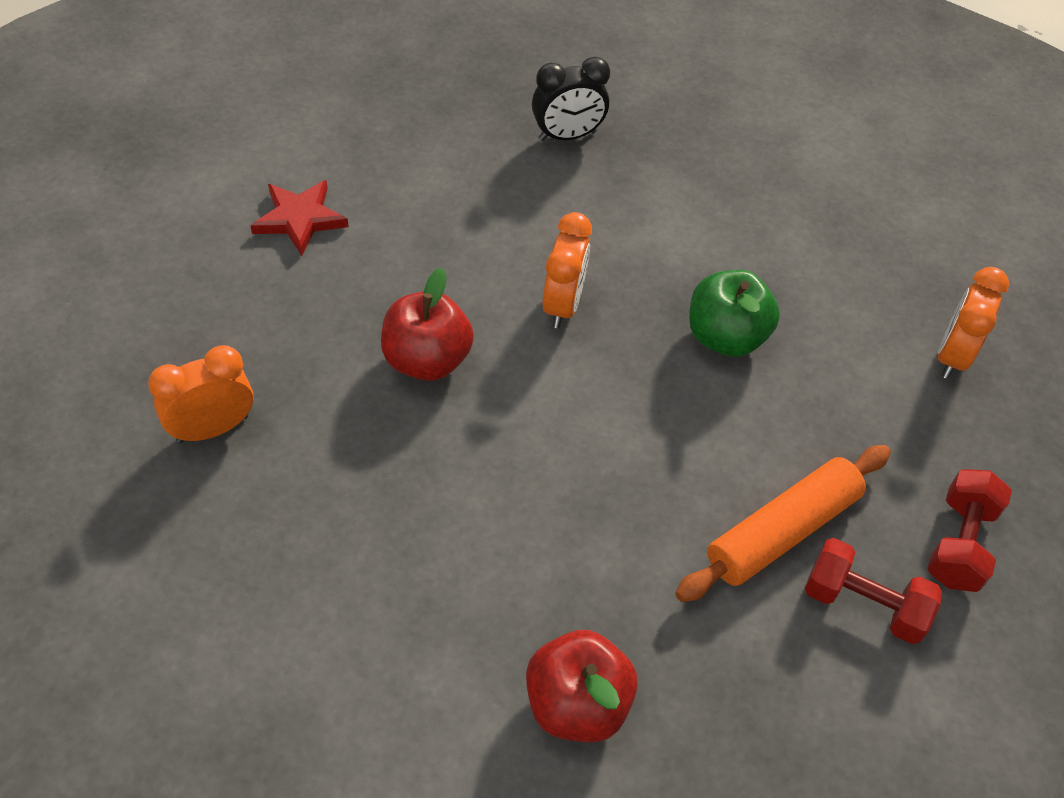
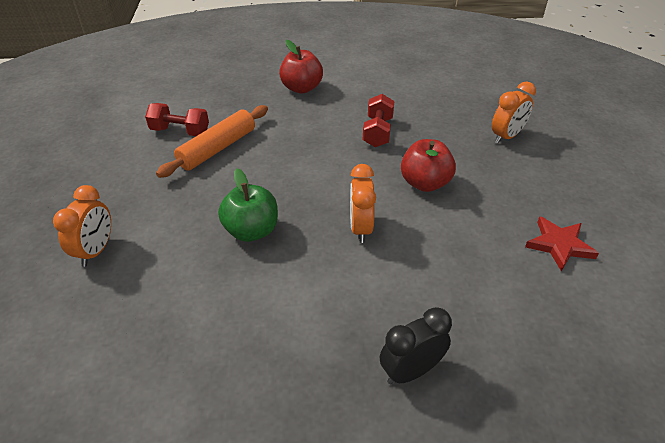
camera: 170 degrees right, 10 degrees down
red dumbbell [927,469,1012,592] -> red dumbbell moved to [363,94,394,147]

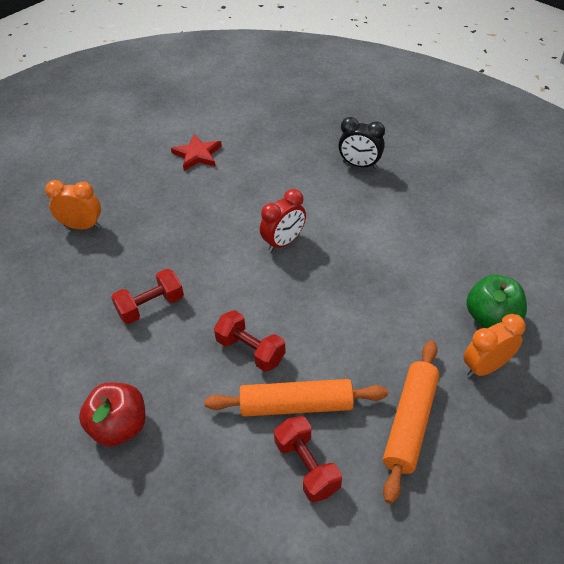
camera: 130 degrees left, 5 degrees up
green apple [218,168,278,242] -> green apple moved to [466,275,527,328]
orange clock [350,164,376,243] -> red clock [260,189,306,252]
red apple [401,139,456,192] -> none
none -> red dumbbell [214,310,286,372]
none -> orange rolling pin [383,340,439,504]

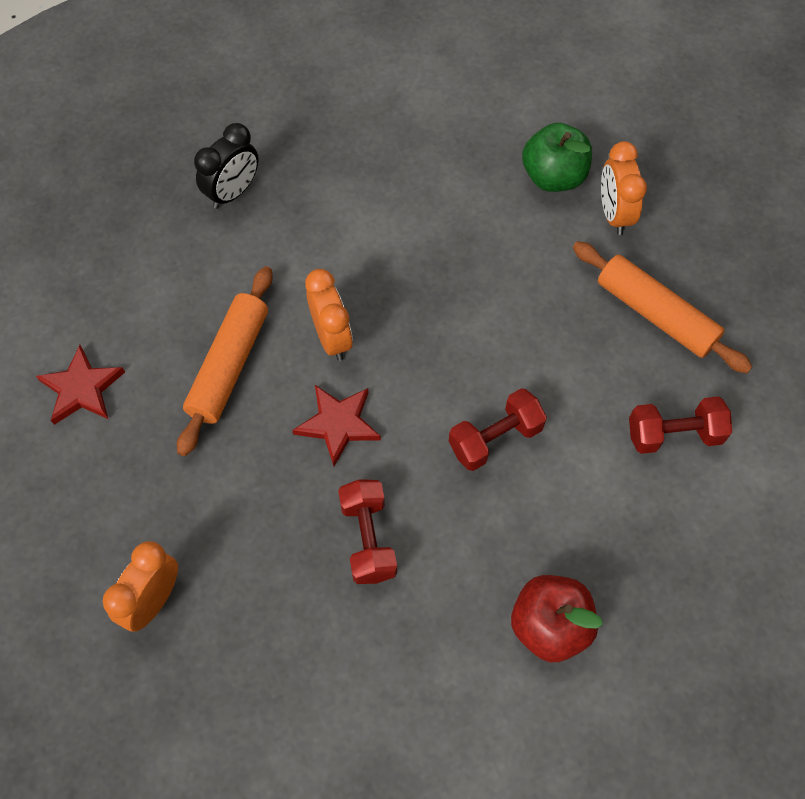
camera: 70 degrees left, 15 degrees up
orange rolling pin [204,379,388,417] -> orange rolling pin moved to [177,266,273,456]
red clock [260,189,306,252] -> orange clock [305,269,353,361]
none -> red star [292,385,381,466]

